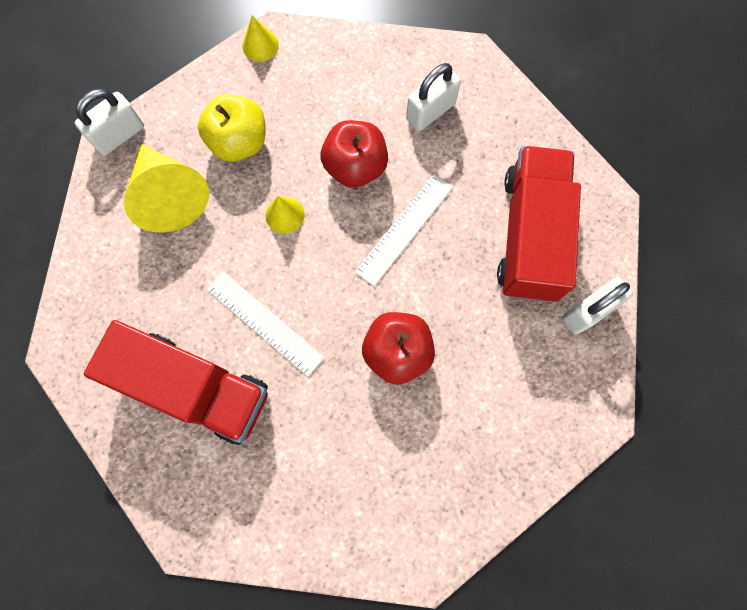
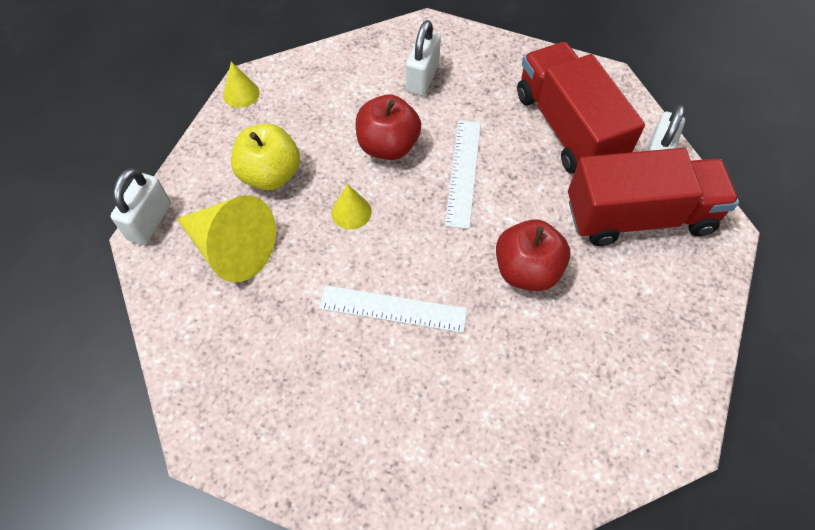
camera: 30 degrees left, 15 degrees down
red truck [84,320,268,445] -> red truck moved to [568,148,739,246]

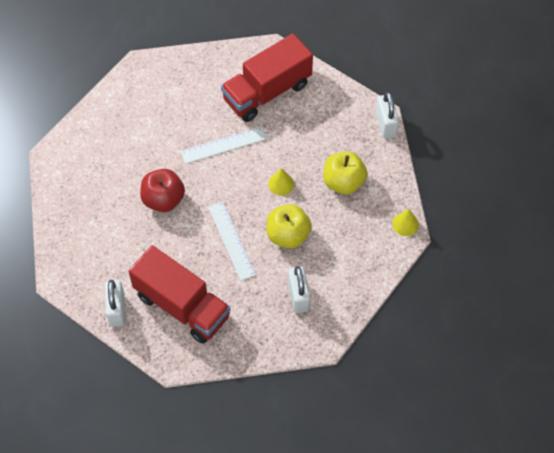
camera: 150 degrees right, 0 degrees up
yellow cone [177,195,276,282] -> none
red apple [356,94,421,160] -> yellow apple [267,204,312,249]
red truck [568,148,739,246] -> red truck moved to [221,34,313,122]

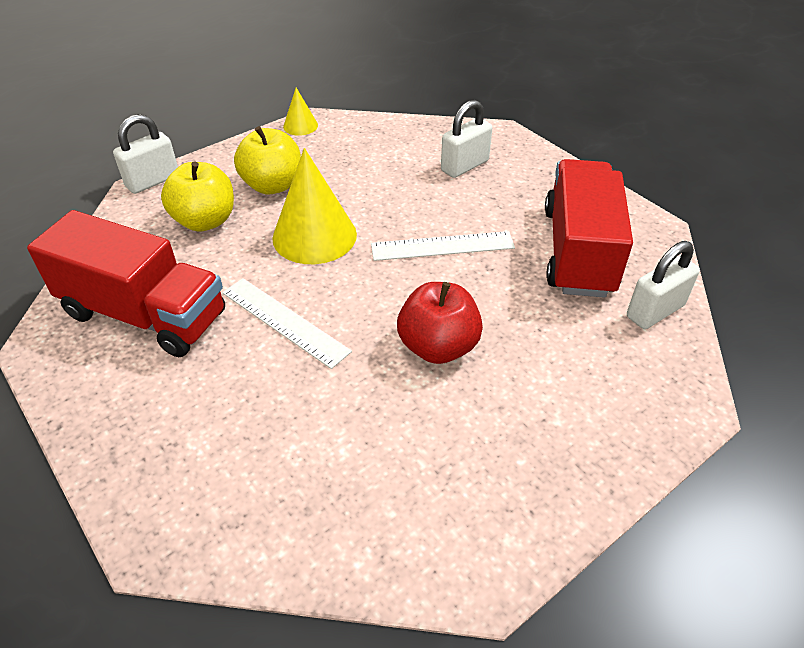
camera: 120 degrees left, 15 degrees down
white ruler [208,202,256,281] -> white ruler turned 45 degrees clockwise [371,231,515,261]
yellow apple [267,204,312,249] -> yellow apple moved to [161,161,234,231]
yellow cone [268,168,294,196] -> yellow cone [272,148,357,264], size x2.02

